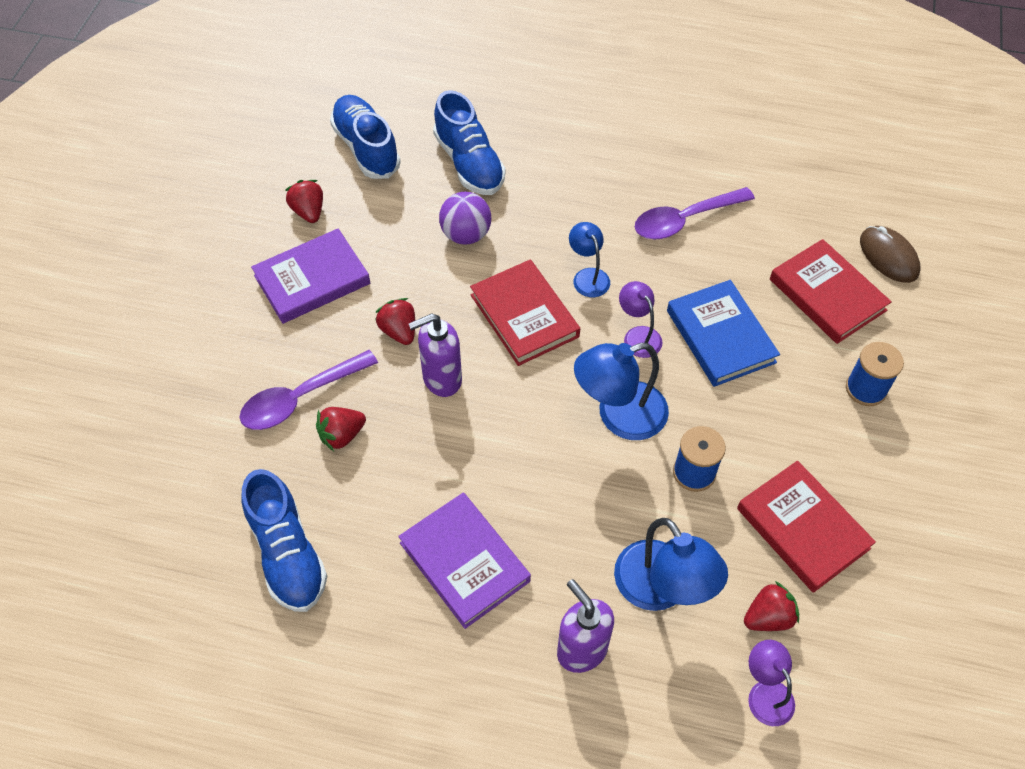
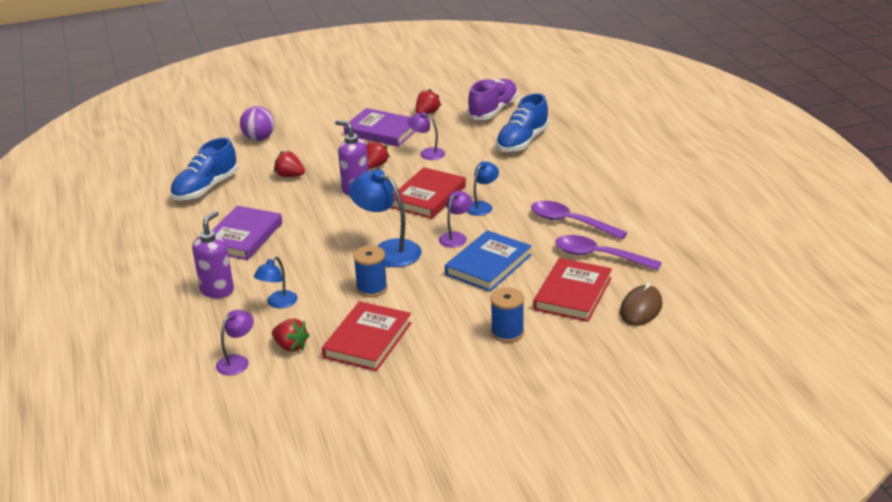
camera: 60 degrees right, 25 degrees down
purple spoon [240,350,378,430] -> purple spoon moved to [555,235,662,270]
blue shoe [330,95,401,179] -> purple shoe [467,78,518,120]
purple ball [439,192,491,245] -> purple ball moved to [240,106,275,141]
blue lamp [614,518,728,611] -> blue lamp [254,256,297,308], size x0.58
none -> purple lamp [408,112,445,160]

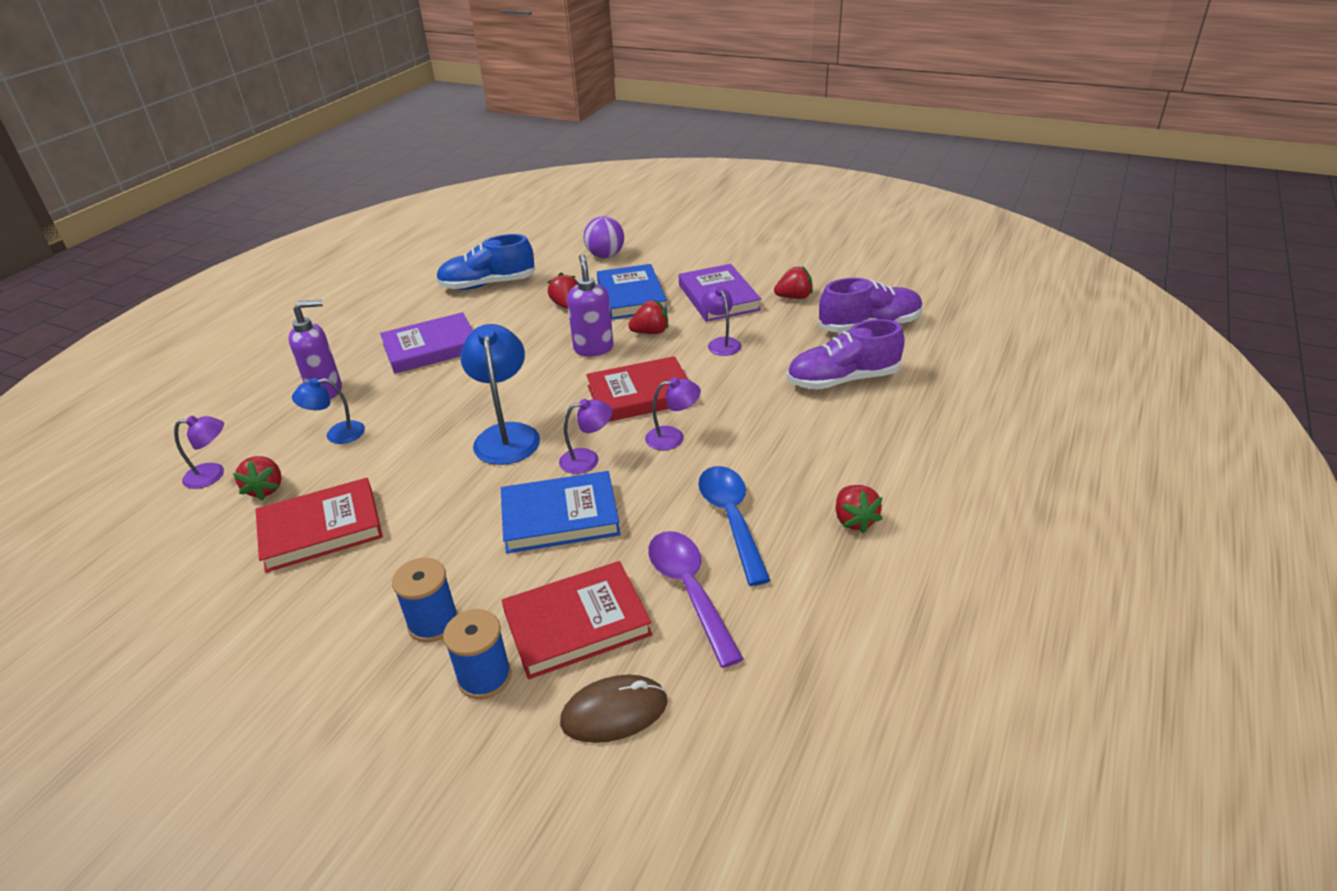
camera: 45 degrees right, 5 degrees up
blue spool [353,245,388,297] -> blue spool moved to [443,609,512,699]
blue lamp [467,161,499,216] -> purple lamp [645,377,701,450]
blue shoe [496,93,549,152] -> purple shoe [787,319,905,390]
purple spoon [531,201,627,240] -> blue spoon [698,466,771,586]
none -> blue book [597,264,667,320]
none -> red strawberry [835,485,883,533]

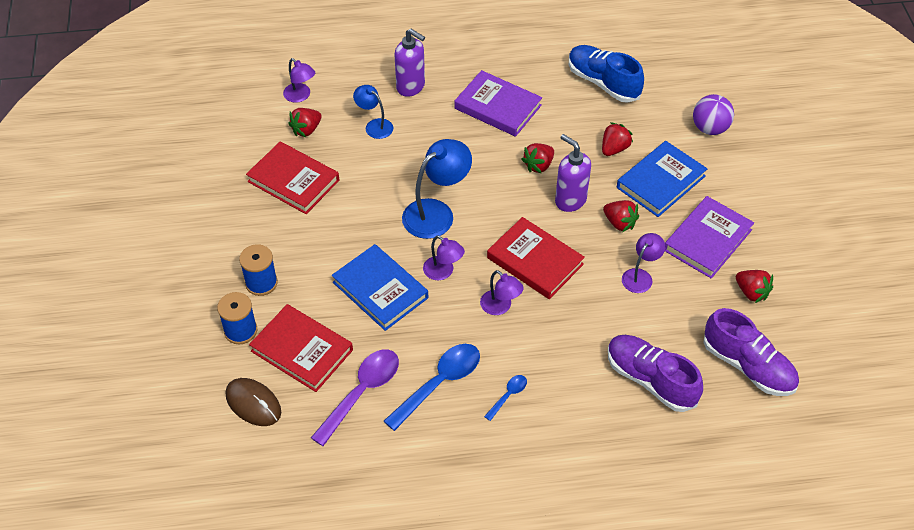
camera: 55 degrees right, 15 degrees up
purple soap dispenser [567,254,614,356] -> purple soap dispenser turned 90 degrees counterclockwise [555,134,591,212]
red strawberry [835,485,883,533] -> red strawberry moved to [522,143,554,174]
none -> blue spoon [484,375,527,421]

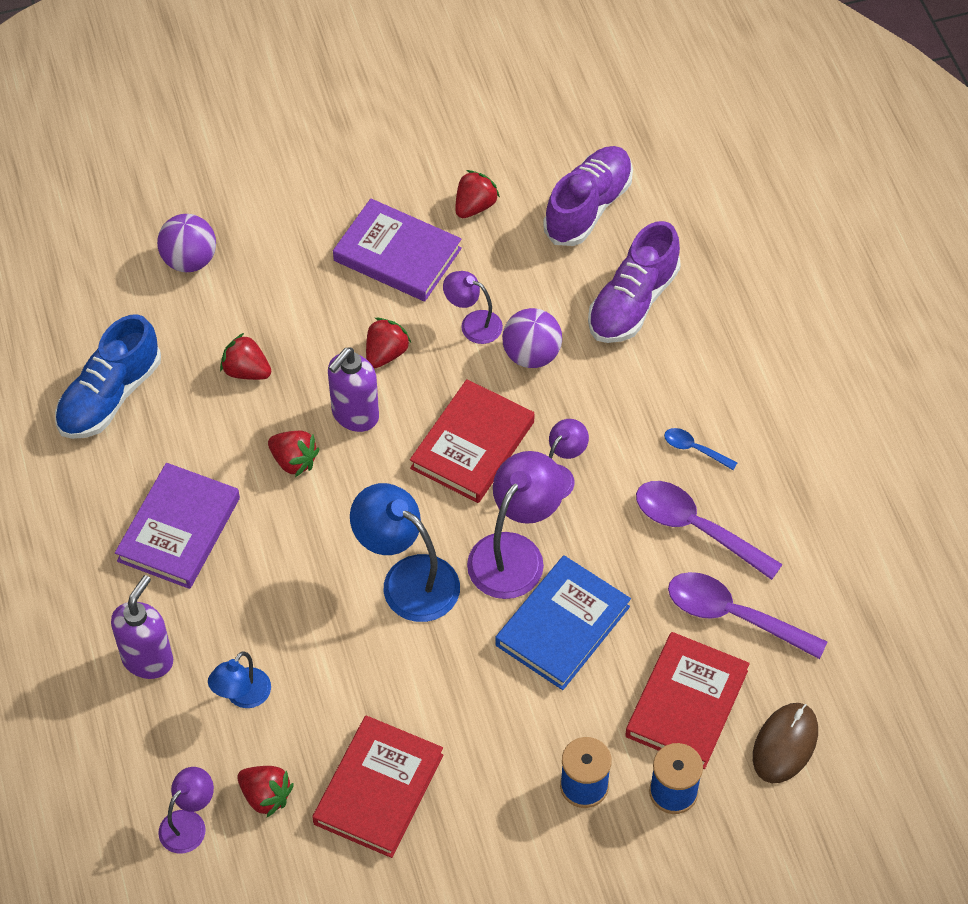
camera: 100 degrees left, 5 degrees up
blue spoon [384,344,480,431] -> purple spoon [636,481,783,580]
purple lamp [423,235,465,280] -> purple lamp [467,451,565,599], size x1.74
blue book [617,141,707,217] -> none
none -> purple ball [502,308,562,368]

